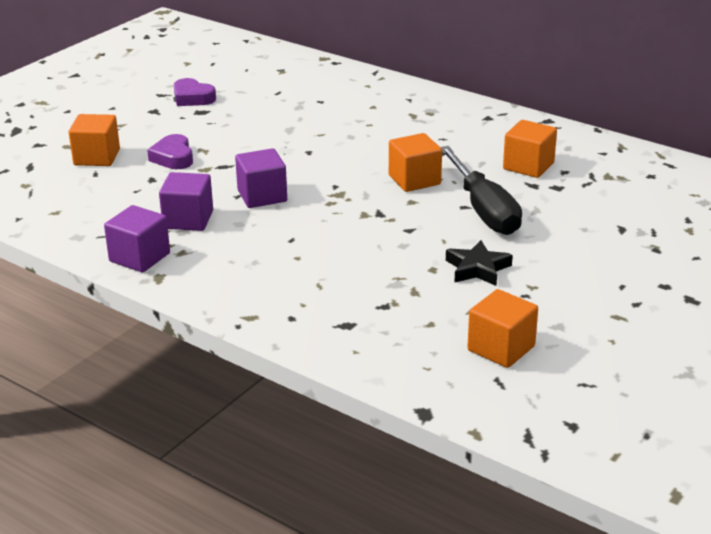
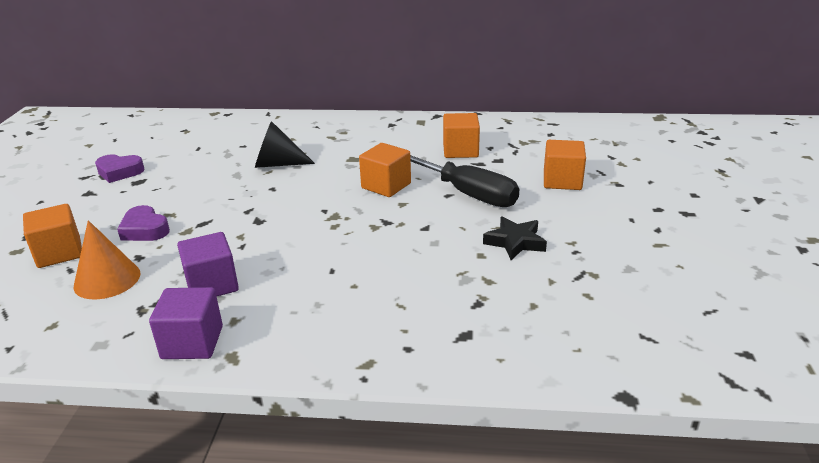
camera: 30 degrees left, 0 degrees up
purple cube [235,148,287,208] -> none
orange cube [467,289,538,368] -> orange cube moved to [544,140,586,190]
none -> orange cone [74,220,141,299]
none -> black cone [255,121,315,168]

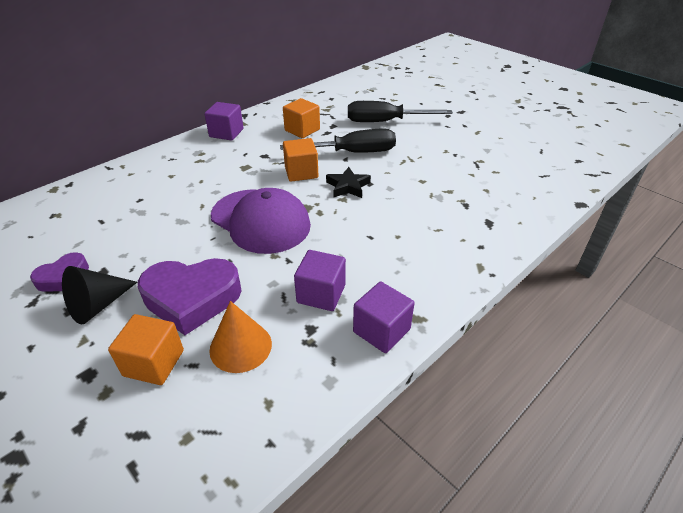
camera: 50 degrees left, 10 degrees up
purple heart [117,205,170,241] -> purple heart [138,258,241,335], size x1.82
black cone [255,121,315,168] -> black cone moved to [62,266,137,325]
black star [483,216,547,260] -> black star moved to [326,167,371,198]
orange cube [544,140,586,190] -> black screwdriver [348,101,453,122]
none -> purple cube [204,102,244,141]
none -> purple cap [211,188,311,254]

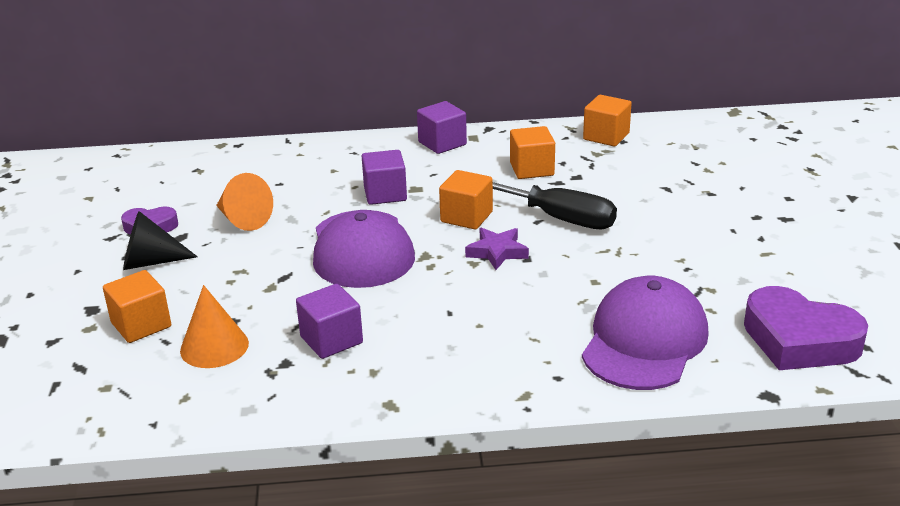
camera: 40 degrees right, 10 degrees down
purple heart [138,258,241,335] -> purple heart moved to [744,286,868,370]
black star [326,167,371,198] -> purple star [465,227,529,270]
black screwdriver [348,101,453,122] -> none
purple cube [353,282,415,353] -> purple cube moved to [362,150,407,205]
none -> orange cone [216,173,273,231]
none -> purple cap [582,276,709,390]
none -> orange cube [583,95,632,146]

